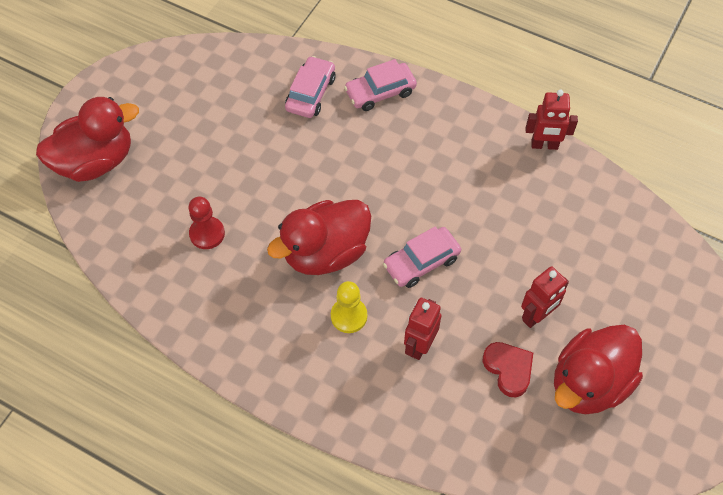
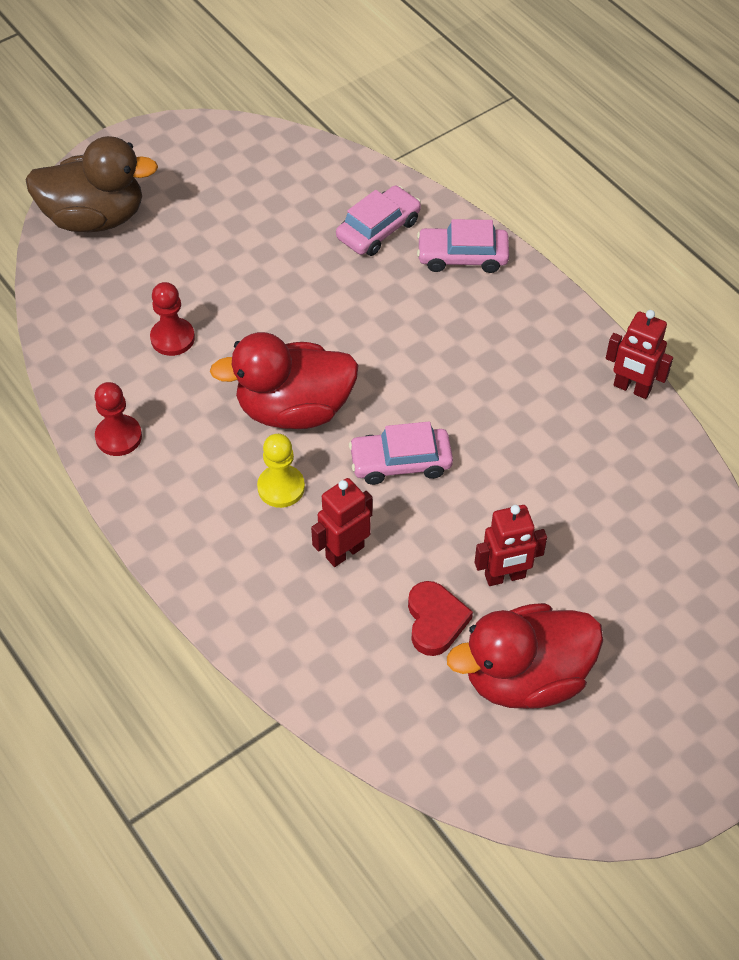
camera: 25 degrees right, 5 degrees down
red duck [36,97,139,182] -> brown duck [26,136,158,232]
none -> red pawn [94,382,142,456]

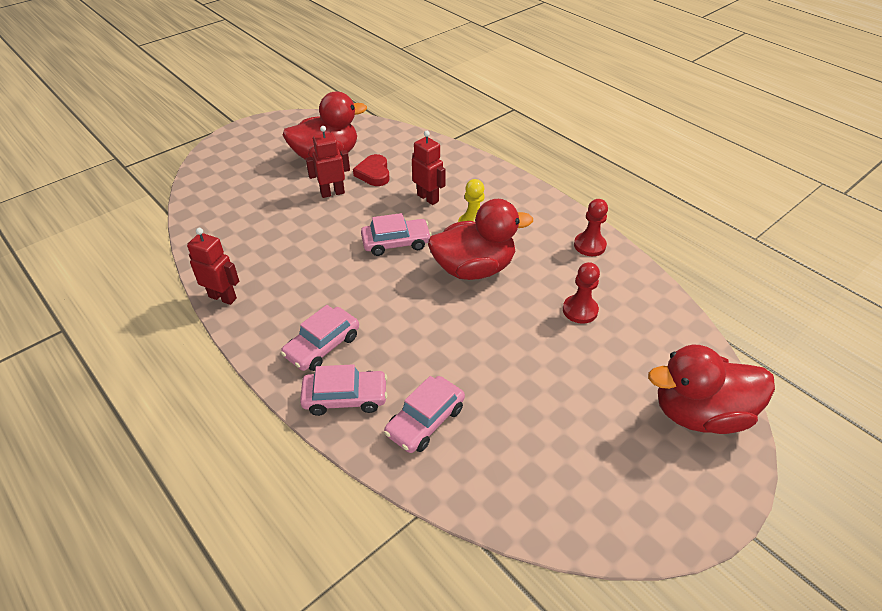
camera: 175 degrees right, 10 degrees down
brown duck [26,136,158,232] -> red duck [648,344,775,434]
red robot [311,478,373,567] -> red robot turned 90 degrees counterclockwise [412,131,446,205]
none -> pink car [281,305,359,371]

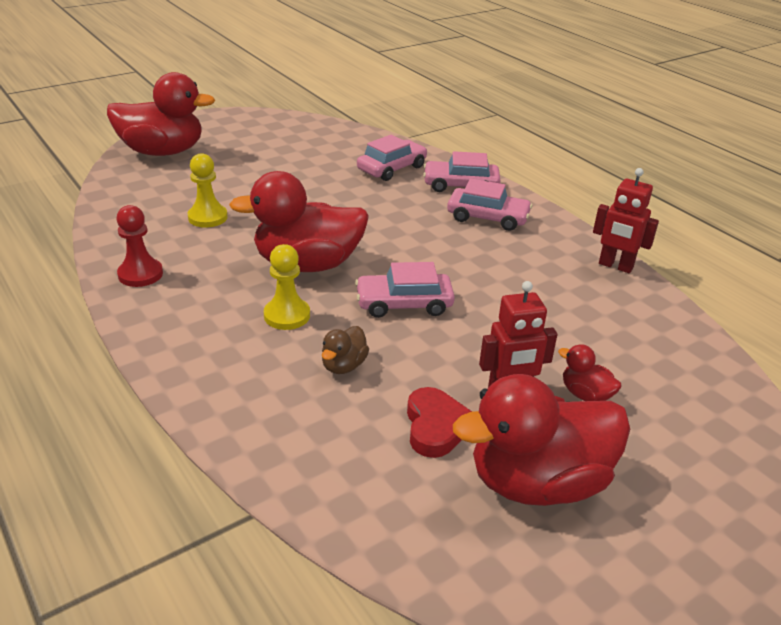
camera: 175 degrees left, 10 degrees down
pink car [281,305,359,371] -> pink car turned 60 degrees clockwise [447,178,533,231]
red robot [412,131,446,205] -> brown duck [322,326,369,374]
red pawn [563,262,600,324] -> yellow pawn [188,153,228,228]
none -> red duck [558,344,622,401]

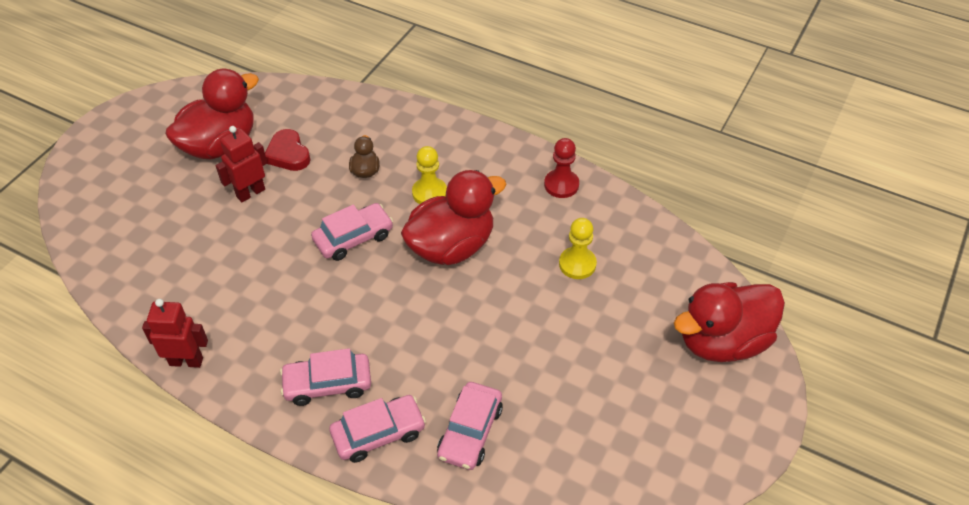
camera: 155 degrees right, 15 degrees up
red duck [558,344,622,401] -> none

